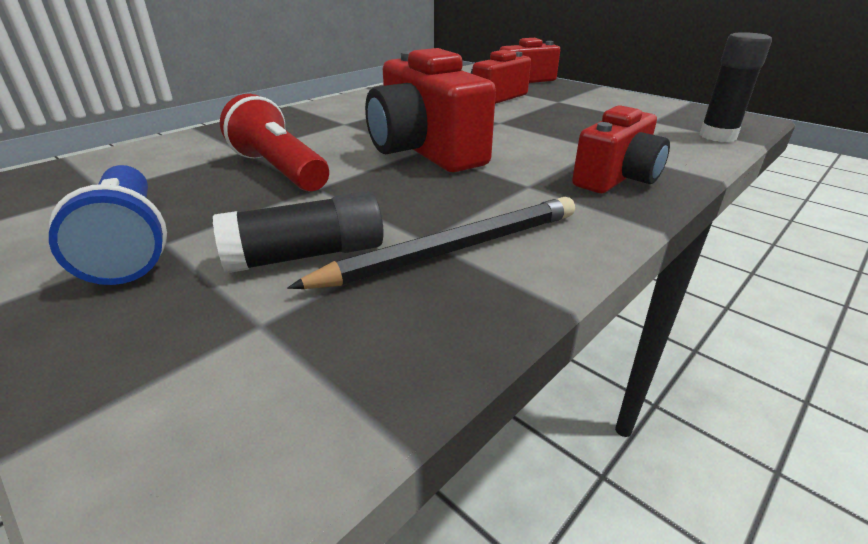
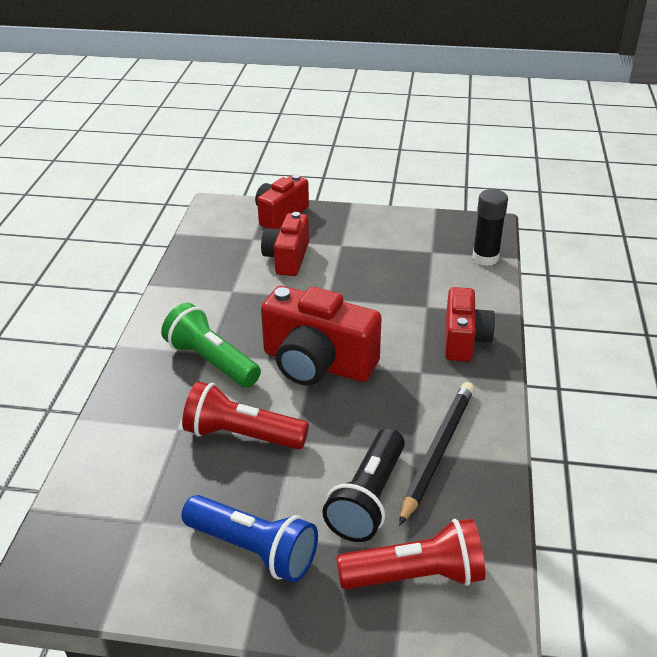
camera: 35 degrees left, 5 degrees up
black glue stick [213,191,384,273] -> black flashlight [322,428,405,542]
none -> green flashlight [161,303,261,388]
none -> red flashlight [336,519,485,589]

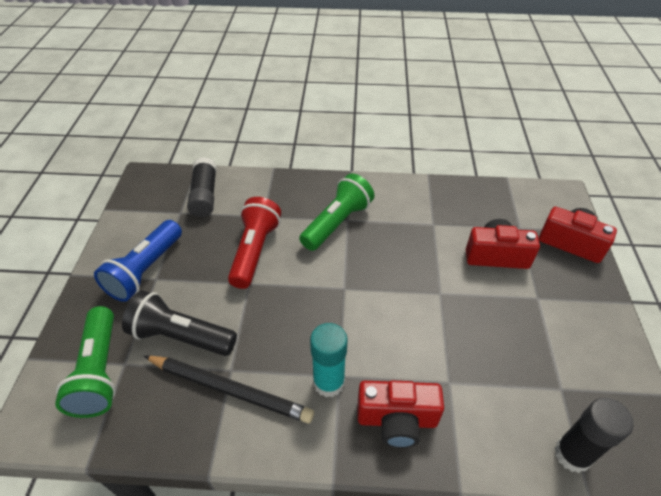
camera: 85 degrees right, 10 degrees up
red camera [261,286,382,386] -> none
red flashlight [336,519,485,589] -> green flashlight [55,306,116,418]
none -> black glue stick [187,157,217,217]
none -> turquoise glue stick [310,323,348,397]

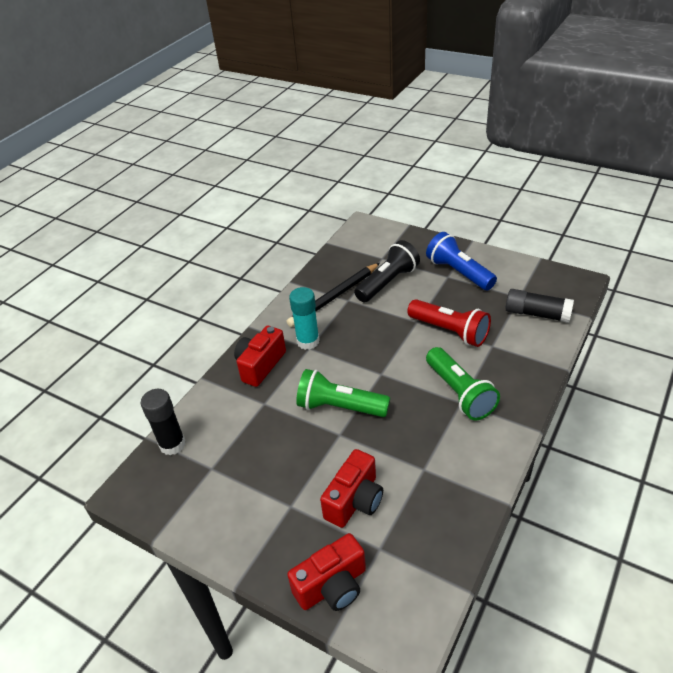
camera: 120 degrees right, 5 degrees down
green flashlight [55,306,116,418] -> green flashlight moved to [296,369,390,417]

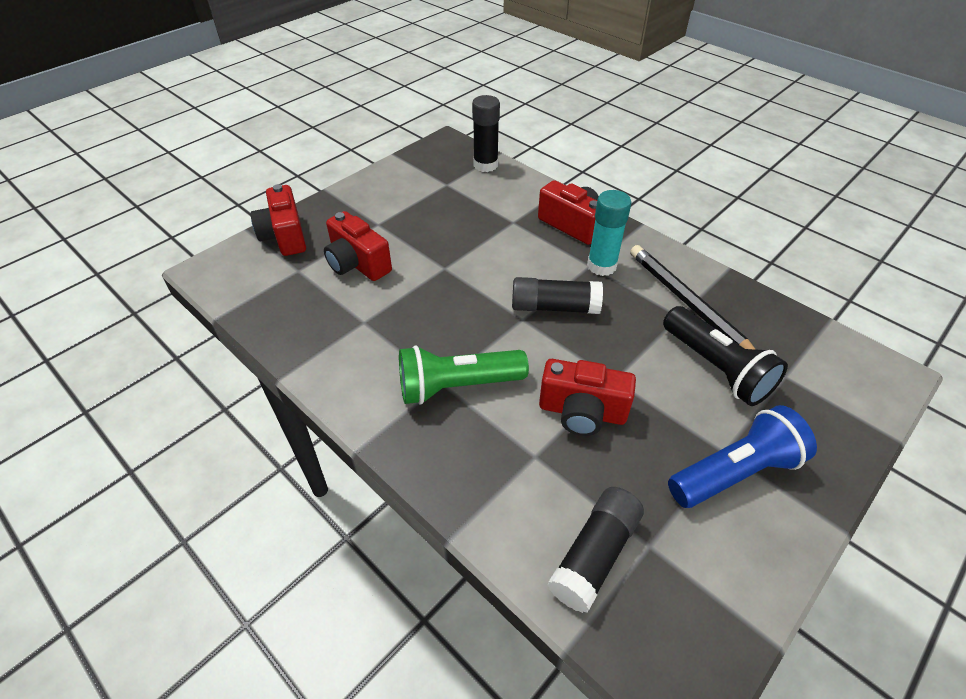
camera: 100 degrees right, 5 degrees up
green flashlight [296,369,390,417] -> none
red flashlight [407,299,491,347] -> red camera [539,359,636,436]
none -> black glue stick [512,277,603,314]

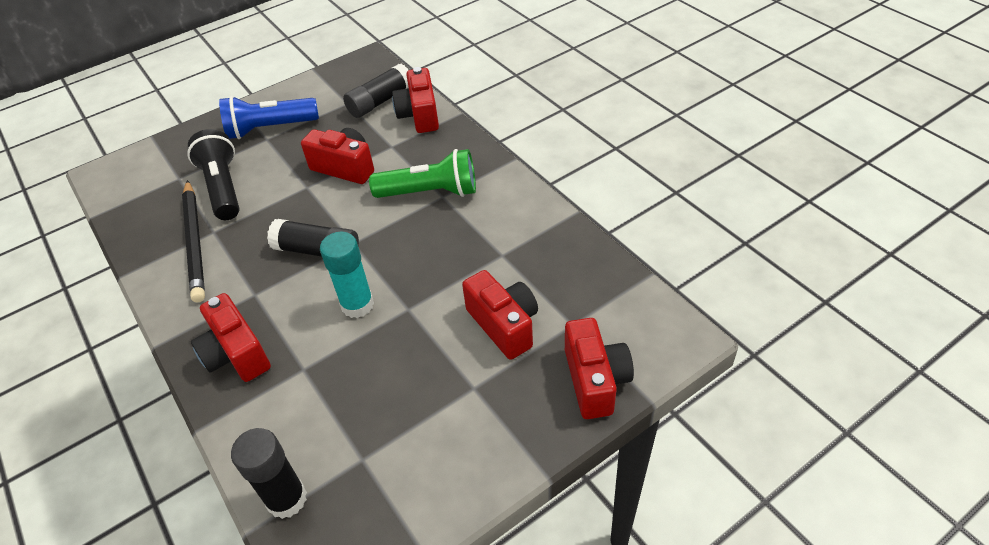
camera: 165 degrees left, 0 degrees up
turquoise glue stick [587,190,631,276] -> turquoise glue stick moved to [320,232,374,318]
none -> red camera [392,67,439,133]

